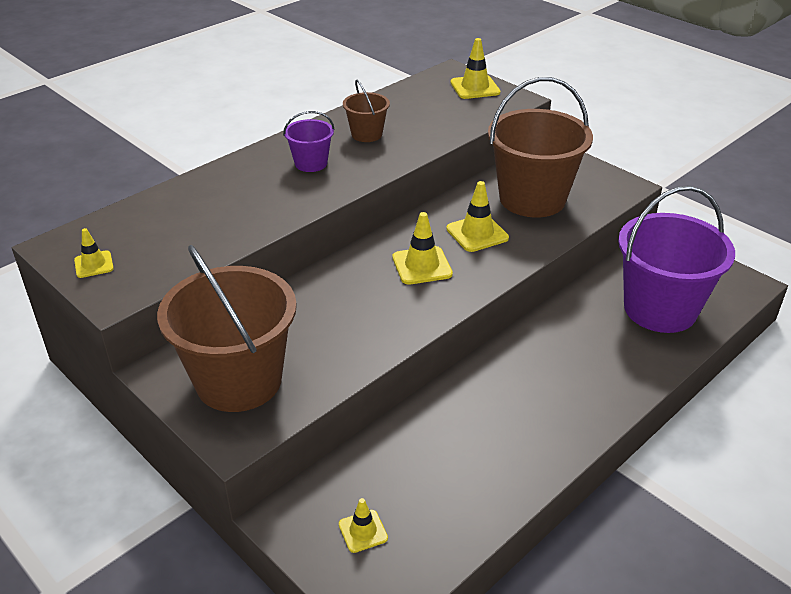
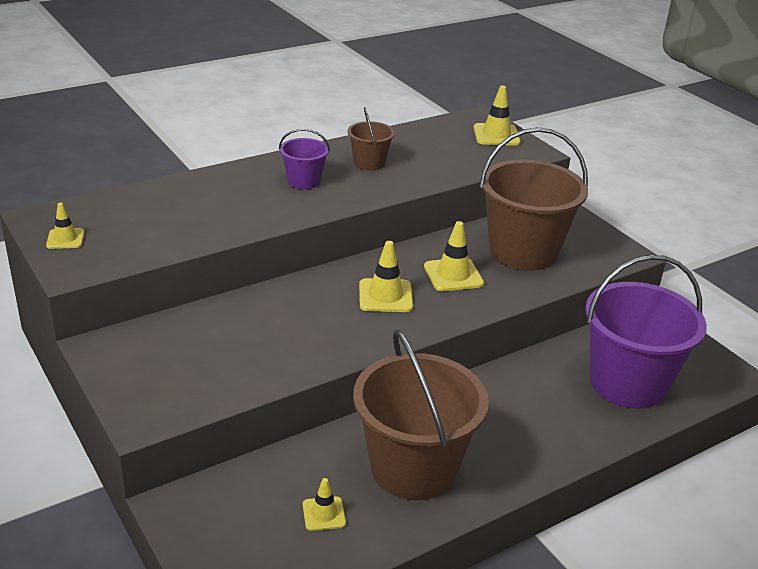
camera: 10 degrees right, 5 degrees down
brown bucket [157,245,297,412] -> brown bucket moved to [353,329,489,500]
yellow traffic cone [339,498,388,553] -> yellow traffic cone moved to [303,478,346,531]

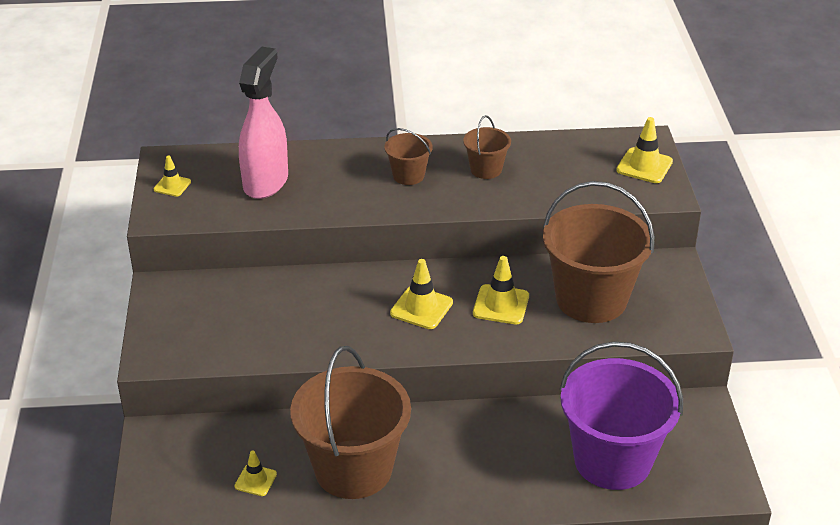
camera: 30 degrees right, 5 degrees up
purple bucket [279,129,330,189] -> brown bucket [385,128,433,185]
none -> pink spray bottle [239,46,288,199]

